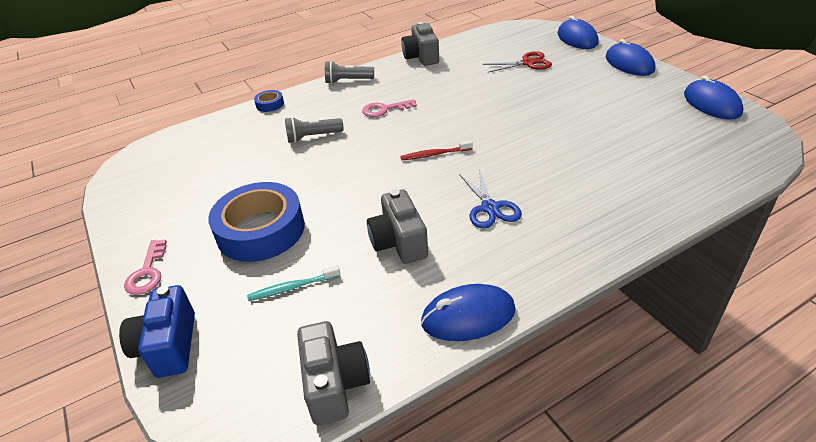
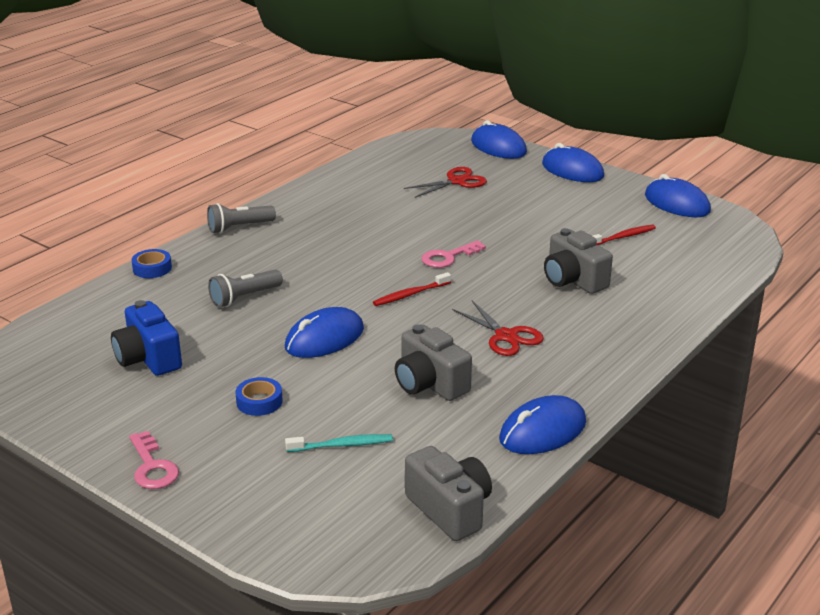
camera: 25 degrees left, 10 degrees down
blue camera [119,285,195,378] -> blue camera moved to [111,300,182,376]
blue tape [208,182,305,262] -> blue tape [235,377,283,416], size x0.43
turquoise toothbrush [247,265,340,301] -> turquoise toothbrush turned 150 degrees counterclockwise [285,434,393,452]
pink key [362,99,417,117] -> pink key moved to [421,240,486,268]
grey camera [401,22,439,66] -> grey camera moved to [544,228,613,294]
blue scissors [459,169,522,229] -> red scissors [452,301,544,356]
none -> blue mouse [285,307,364,358]
none -> red toothbrush [593,225,656,245]

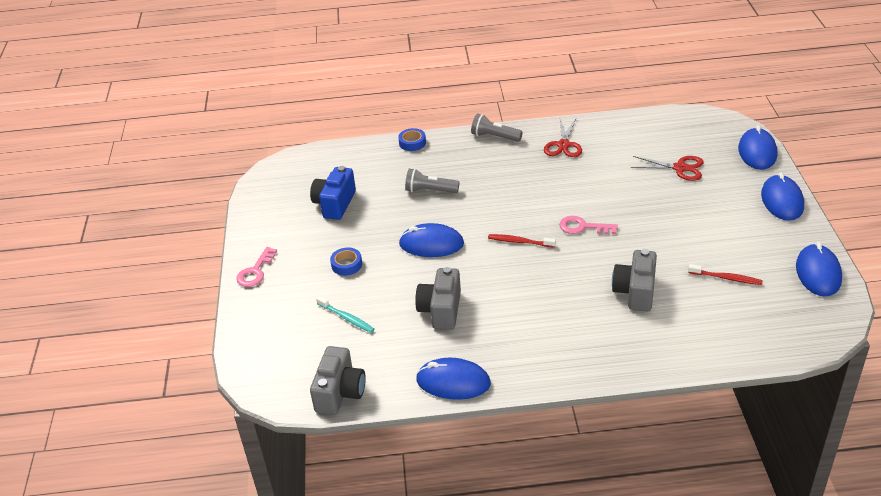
camera: 50 degrees right, 10 degrees up
red scissors [452,301,544,356] -> red scissors moved to [544,119,582,157]

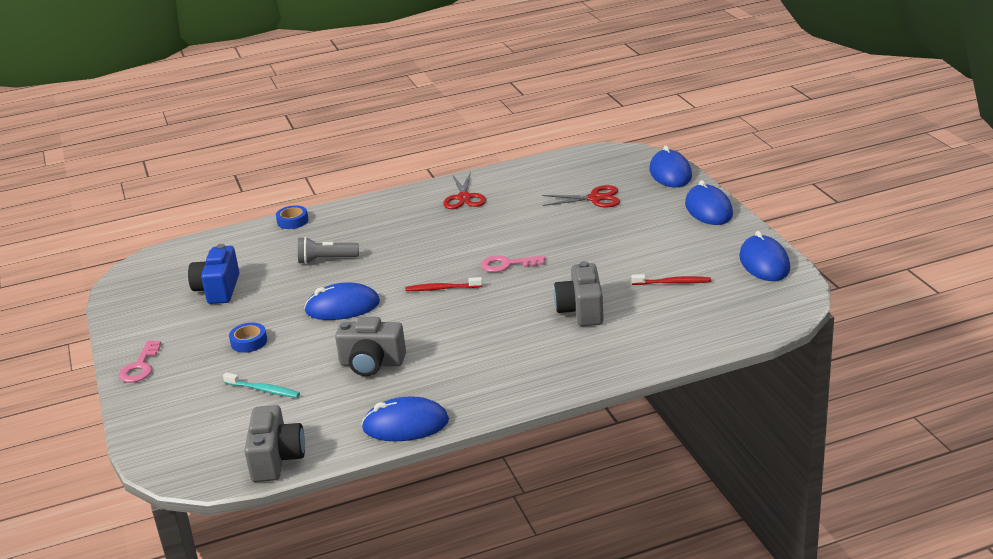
camera: 15 degrees left, 10 degrees down
grey camera [415,267,461,330] -> grey camera turned 75 degrees counterclockwise [335,317,406,376]
grey flashlight [471,114,523,142] -> none

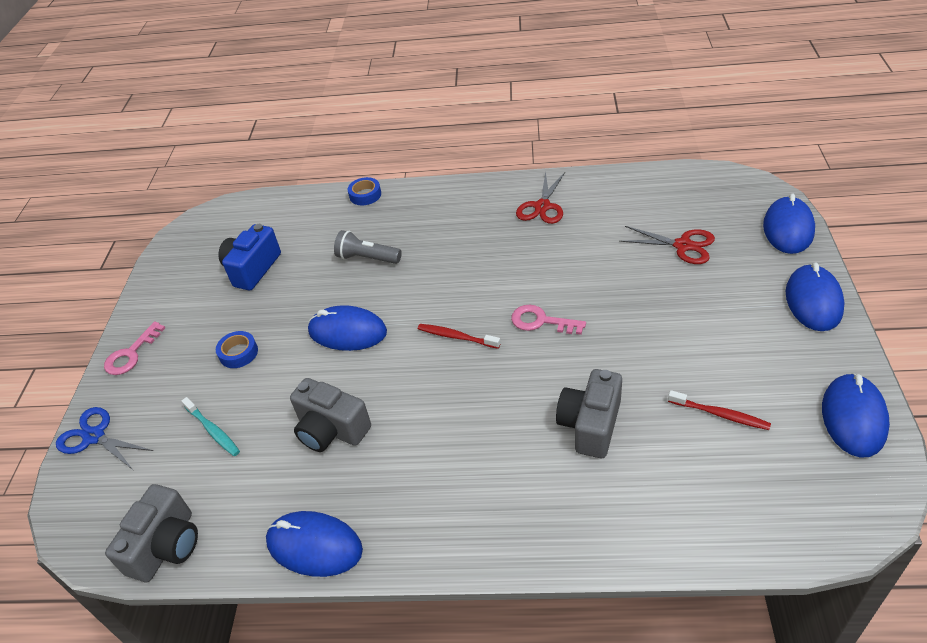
camera: 25 degrees right, 15 degrees up
none -> blue scissors [56,407,153,470]

